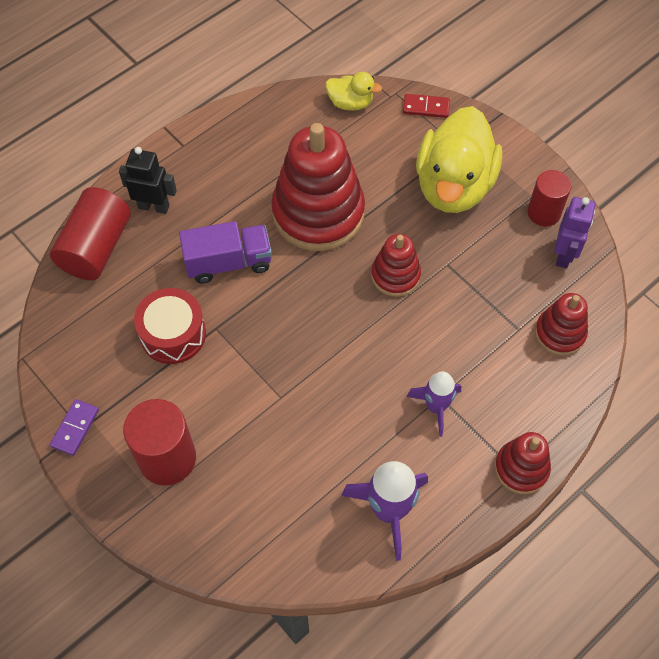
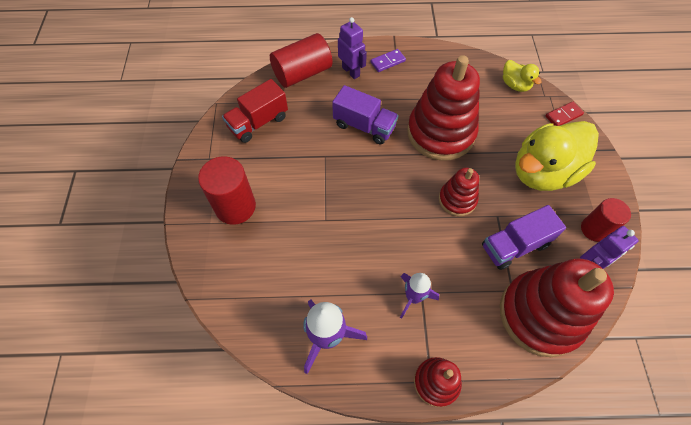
camera: 40 degrees right, 0 degrees up
purple domino [50,399,99,456] -> purple domino moved to [371,49,406,72]
black robot [119,147,177,214] -> purple robot [338,17,367,79]
red drum [134,288,206,364] -> none
red domino [403,94,450,118] -> red domino turned 75 degrees counterclockwise [545,102,584,126]
red stacking toy [535,293,588,356] -> red stacking toy [500,259,614,357], size x1.94
none -> red truck [222,79,288,143]
none -> purple truck [482,205,566,270]

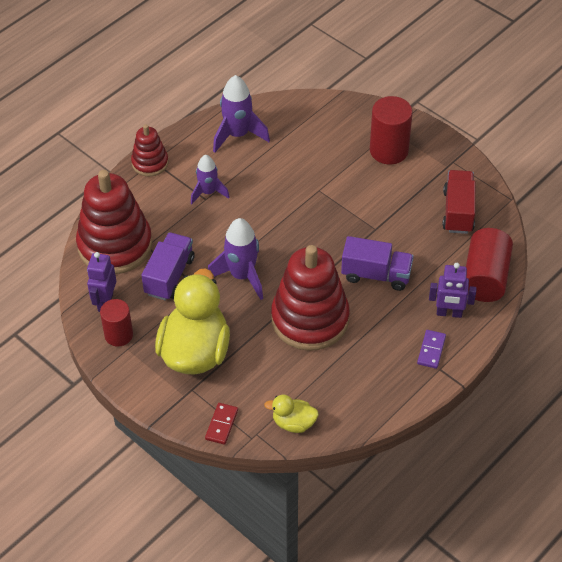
camera: 135 degrees right, 10 degrees down
purple truck [332,85,399,145] -> purple truck turned 150 degrees counterclockwise [341,236,414,291]
red stacking toy [439,168,479,216] -> purple rocket [208,218,263,300]

